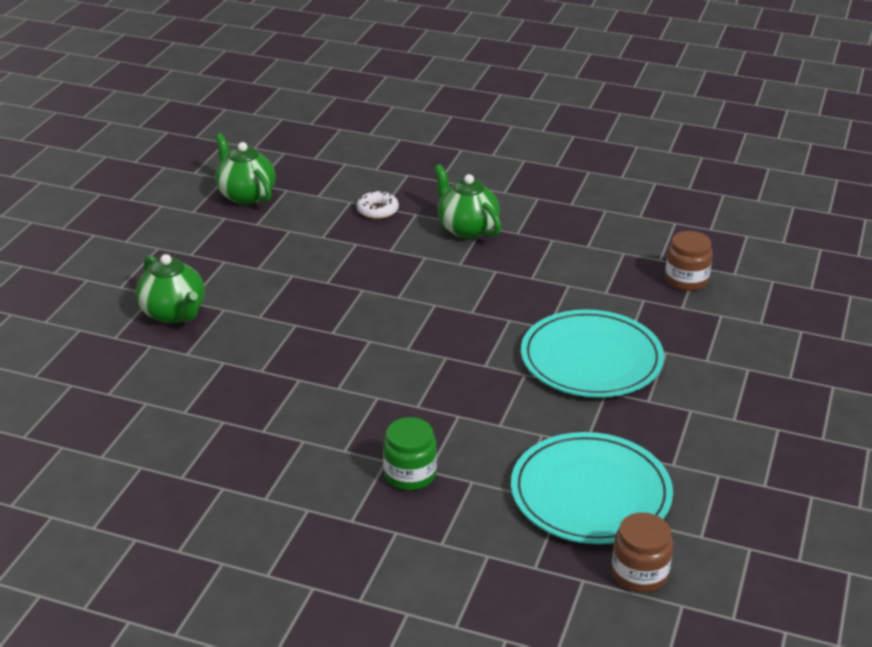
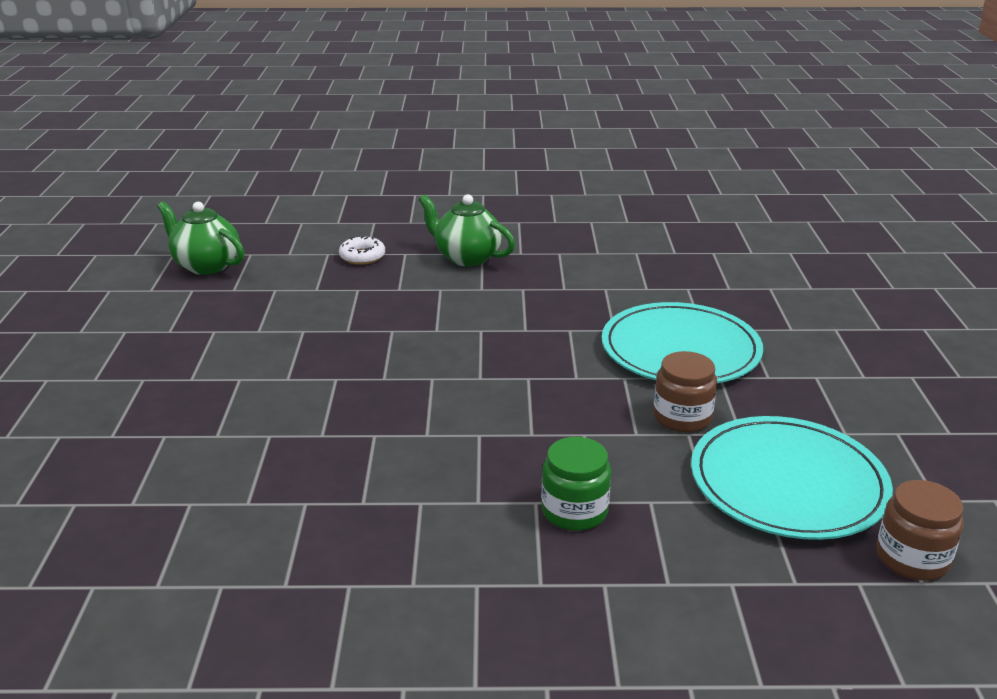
camera: 20 degrees left, 5 degrees down
green teapot [136,254,205,323] -> none
brown jar [665,231,713,291] -> brown jar moved to [653,351,717,432]

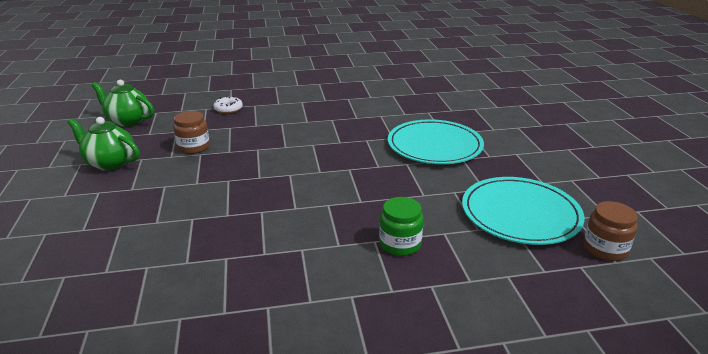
camera: 10 degrees left, 0 degrees up
green teapot [419,194,515,266] -> green teapot moved to [68,117,140,171]
brown jar [653,351,717,432] -> brown jar moved to [173,111,210,154]

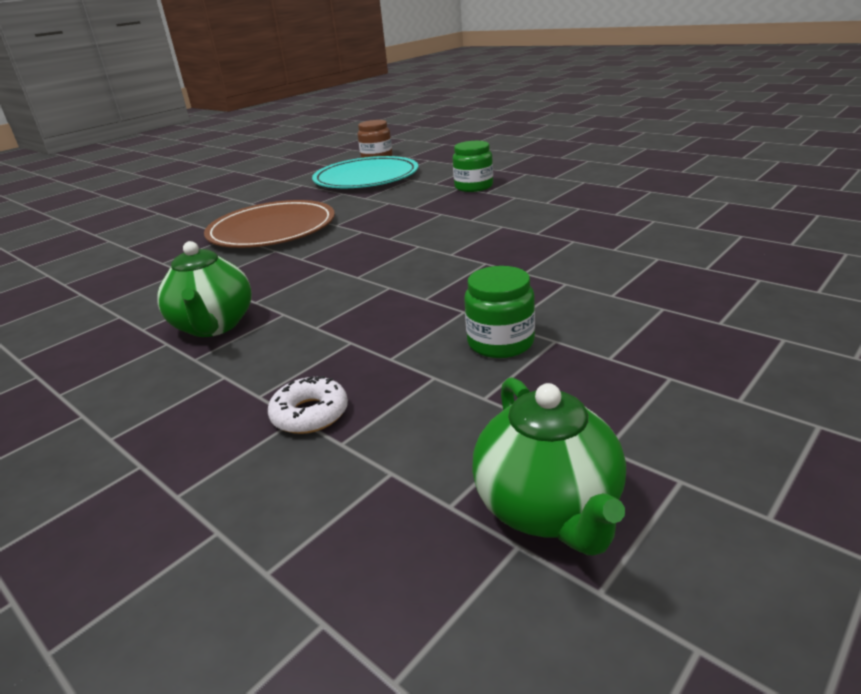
camera: 125 degrees left, 0 degrees up
green teapot [68,117,140,171] -> green teapot moved to [157,241,252,337]
brown jar [173,111,210,154] -> green jar [465,266,535,358]
turquoise plate [388,119,484,164] -> brown plate [204,200,335,248]

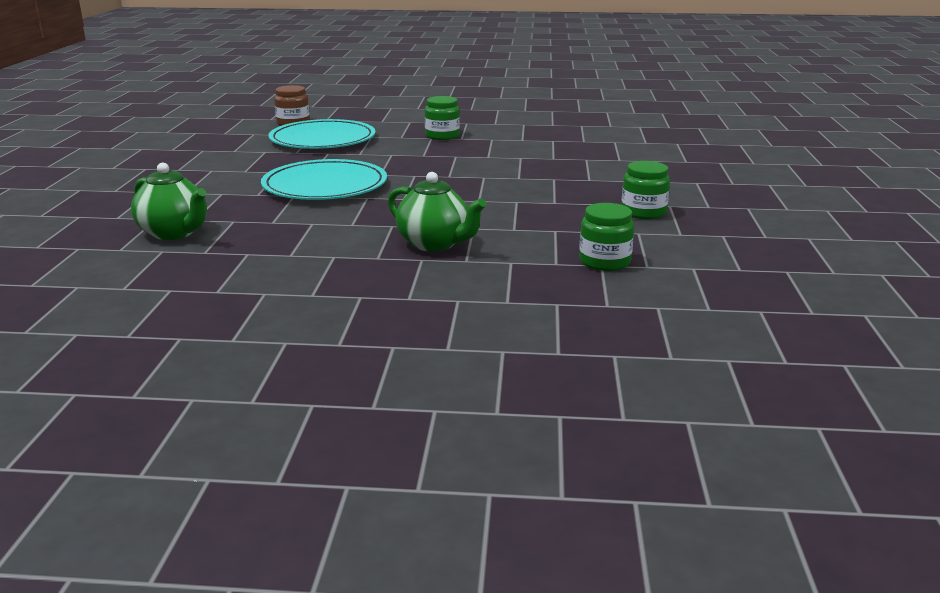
camera: 40 degrees left, 5 degrees down
brown plate [204,200,335,248] -> turquoise plate [261,159,387,200]
white donut [268,376,348,434] -> green jar [579,203,634,271]
green teapot [472,377,626,555] -> green teapot moved to [131,163,207,240]

